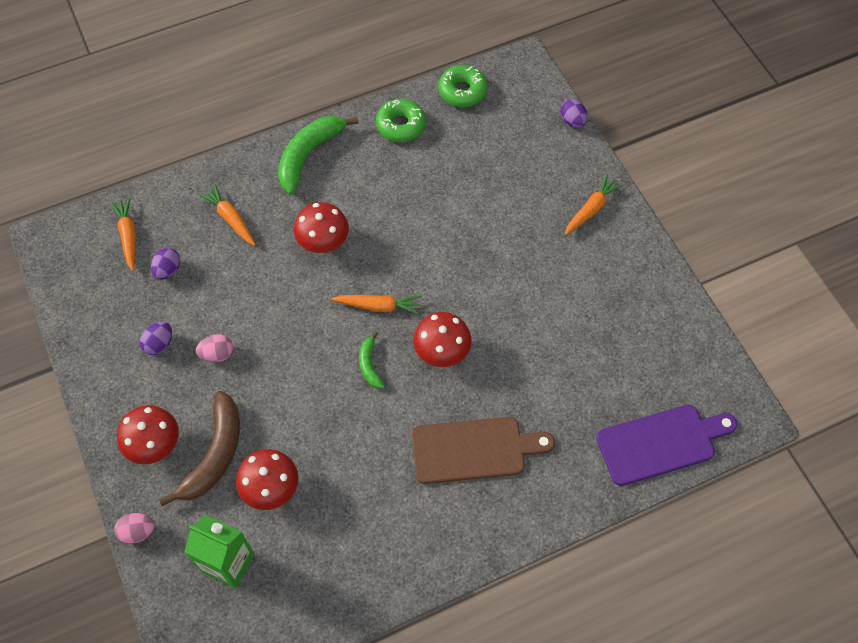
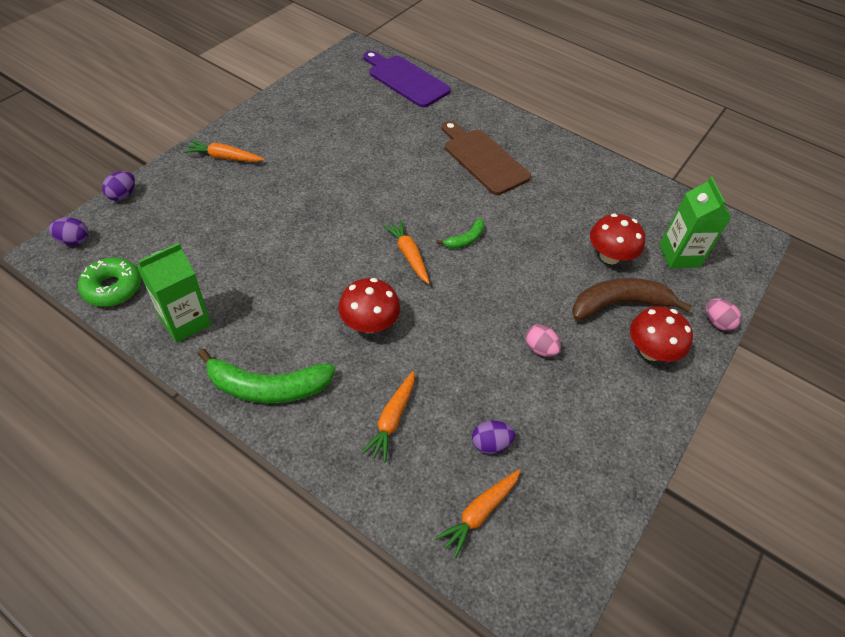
camera: 125 degrees left, 10 degrees down
purple egg [140,322,172,355] -> purple egg moved to [49,218,88,245]
green donut [376,99,426,142] -> green carton [137,243,211,343]
red mushroom [413,312,472,367] -> none

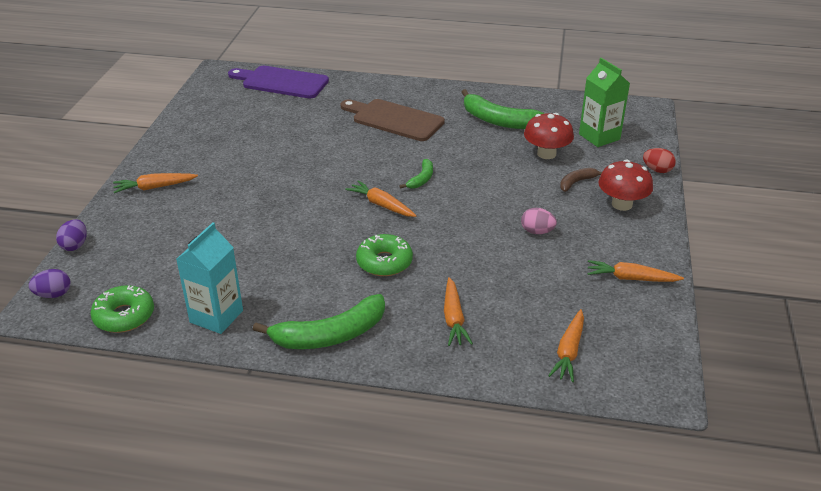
camera: 20 degrees left, 15 degrees down
green carton [137,243,211,343] -> turquoise carton [176,223,243,334]
red mushroom [338,278,400,333] -> green donut [356,234,413,276]
purple egg [472,421,515,454] -> none
brown banana [572,278,692,321] -> brown banana [560,168,602,192], size x0.51
pink egg [706,298,742,331] -> red egg [643,148,676,173]
none -> green banana [462,89,545,129]
none -> orange carrot [587,260,684,282]

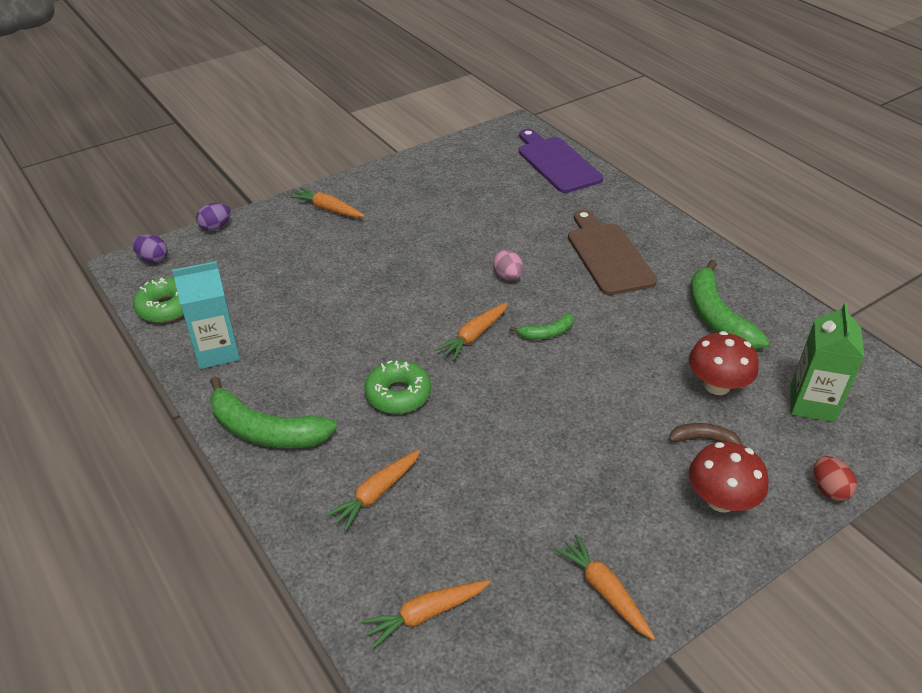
camera: 45 degrees right, 5 degrees up
orange carrot [345,180,417,217] -> orange carrot turned 135 degrees counterclockwise [435,302,508,361]
pink egg [521,208,557,234] -> pink egg moved to [493,250,523,280]

